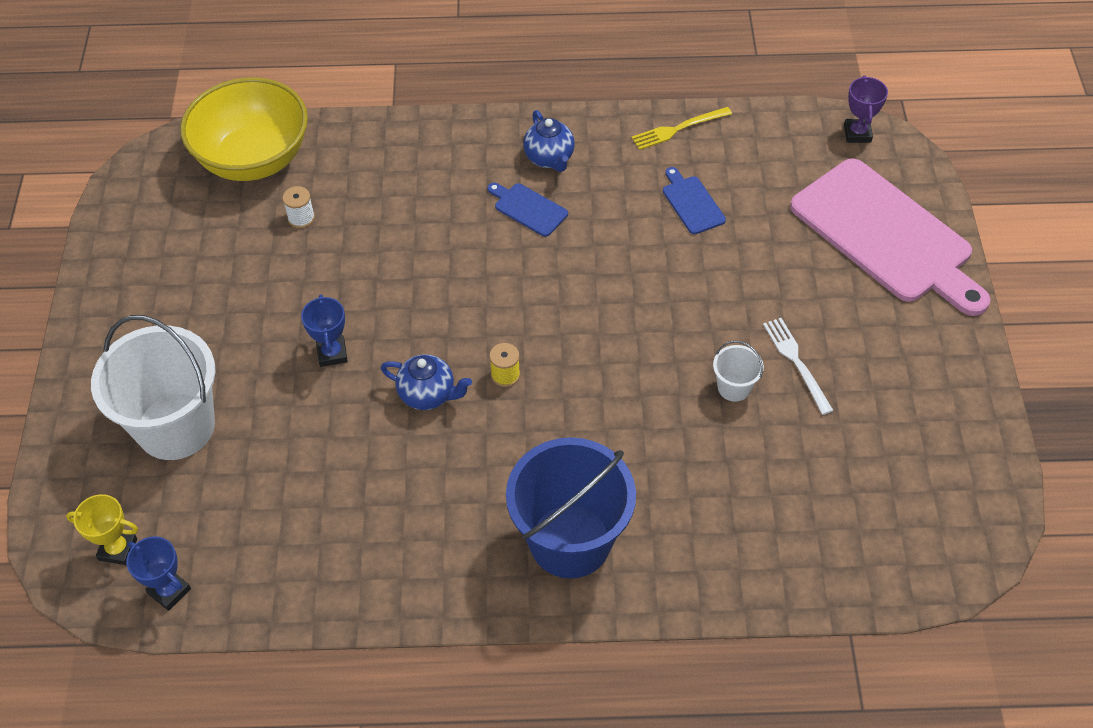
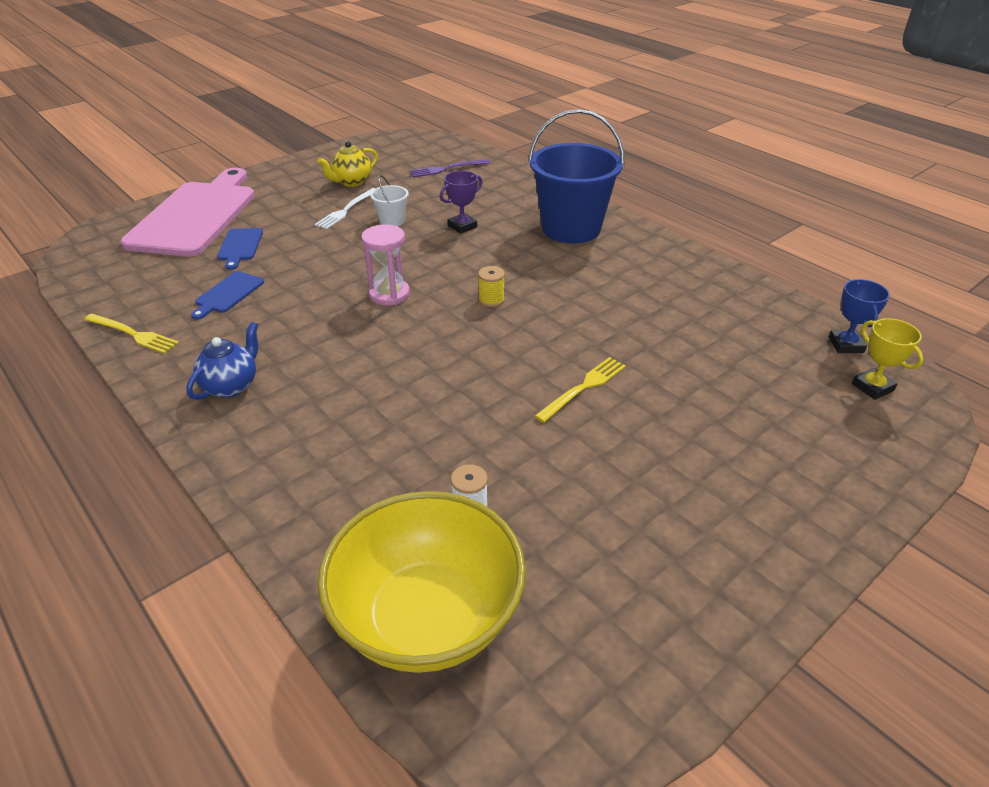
camera: 130 degrees left, 15 degrees down
white bucket [91,315,215,460] -> none
blue trophy [301,295,348,367] -> yellow fork [535,357,626,423]
blue teapot [381,354,472,410] -> none
blue cutting board [487,183,568,237] -> blue cutting board moved to [217,228,263,270]
purple trophy [844,76,888,143] -> purple trophy moved to [440,171,482,234]
none -> yellow teapot [318,141,378,187]
none -> pink hourglass [361,224,410,305]
none -> purple fork [410,159,490,177]

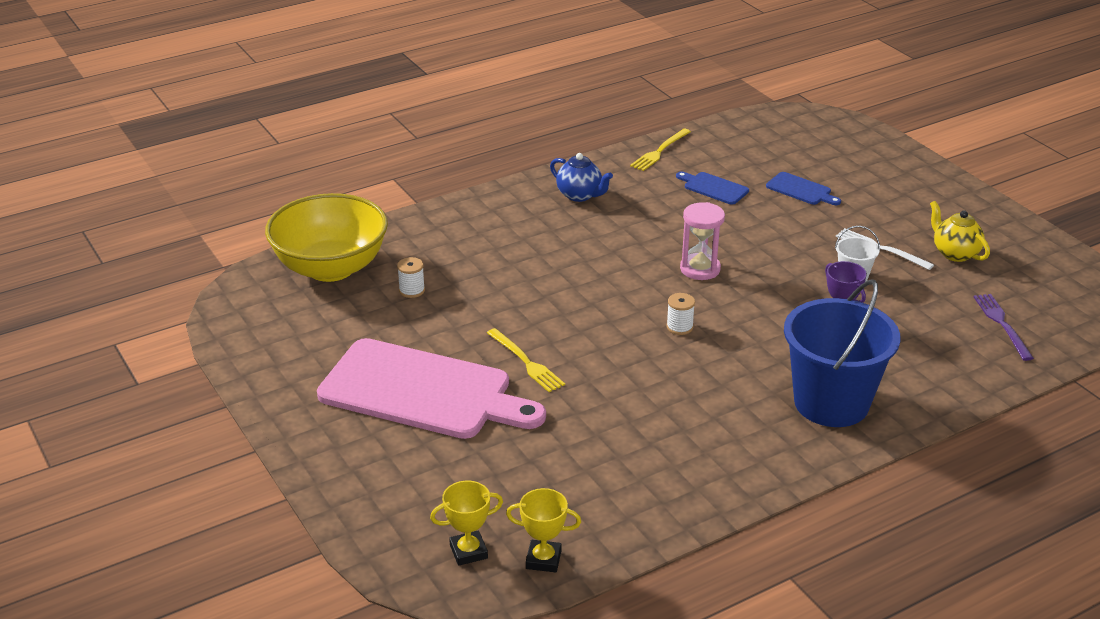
camera: 100 degrees right, 5 degrees down
pink cutting board [120,168,255,257] -> pink cutting board moved to [317,338,546,439]
blue cutting board [217,228,263,270] -> blue cutting board turned 150 degrees counterclockwise [766,172,841,205]
yellow spool [478,266,505,307] -> white spool [666,293,695,335]
blue trophy [829,279,890,353] -> yellow trophy [506,488,581,572]

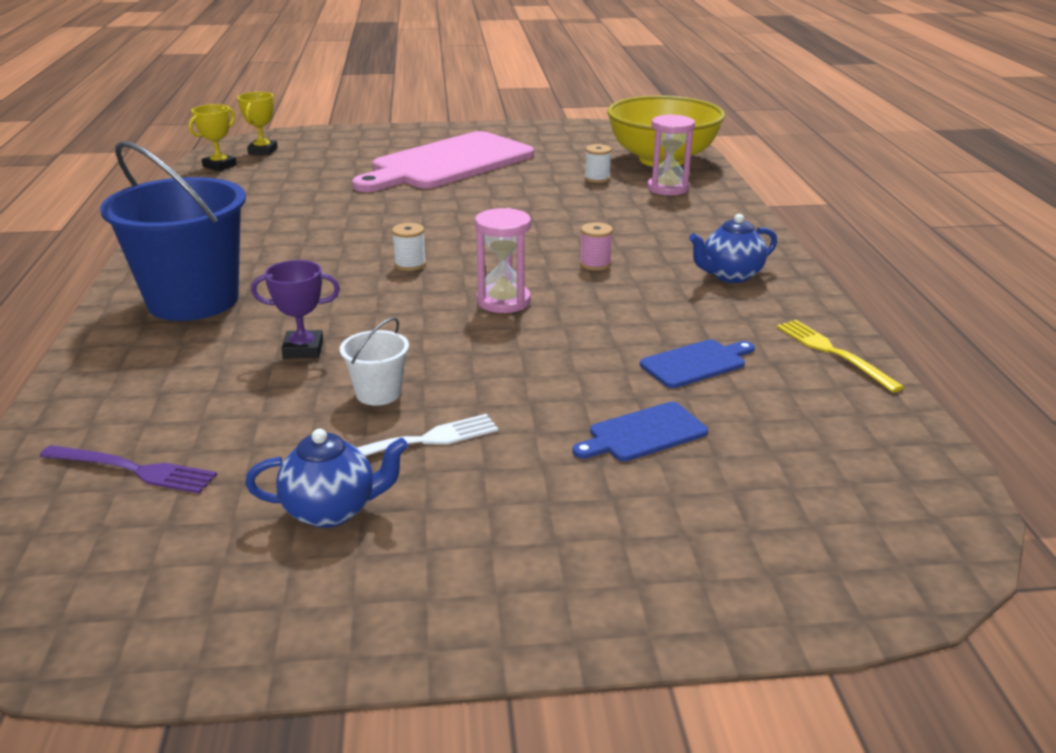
camera: 115 degrees right, 5 degrees down
yellow fork [487,328,565,392] -> none
yellow teapot [930,201,990,262] -> blue teapot [245,429,408,528]
none -> pink spool [580,222,613,271]
none -> pink hourglass [647,114,695,195]

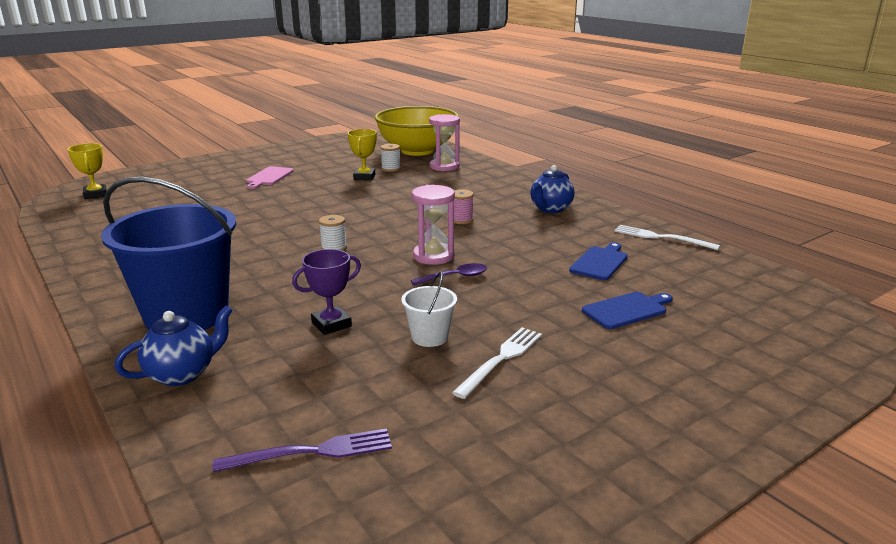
camera: 30 degrees left, 5 degrees down
yellow trophy [189,104,237,171] -> yellow trophy moved to [348,129,377,180]
blue teapot [245,429,408,528] -> blue teapot moved to [115,305,233,386]
pink cutting board [352,131,534,192] -> pink cutting board [246,166,294,189], size x0.41
blue cutting board [572,402,708,461] -> blue cutting board turned 150 degrees counterclockwise [582,292,673,329]
yellow fork [777,320,904,392] -> white fork [614,225,720,250]
none -> purple spoon [411,263,487,285]

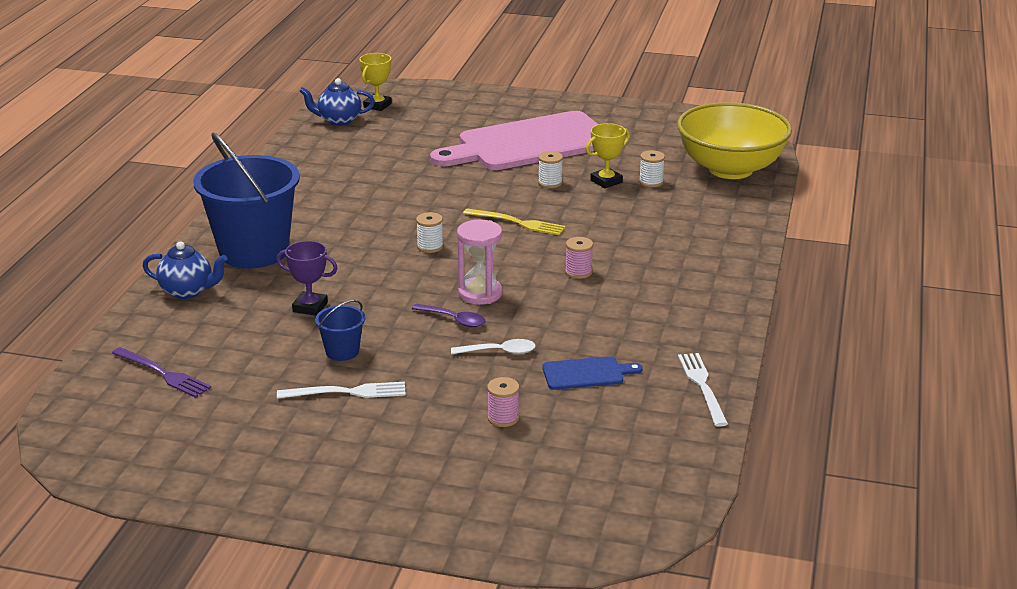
camera: 50 degrees right, 5 degrees up
pink cutting board [246,166,294,189] -> pink cutting board [430,111,598,170], size x2.45
white bucket [401,272,457,347] -> blue bucket [315,300,365,361]
pink hourglass [429,114,460,171] -> none
blue teapot [530,165,575,213] -> blue teapot moved to [300,78,375,126]
blue cutting board [582,292,673,329] -> pink spool [487,377,519,427]
none -> white spoon [451,339,536,355]
none -> yellow fork [463,208,566,235]
none -> white spool [538,151,563,188]

